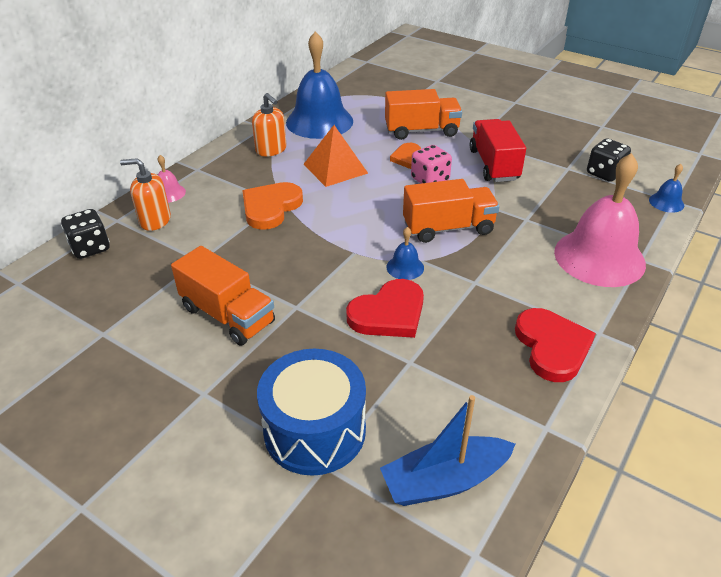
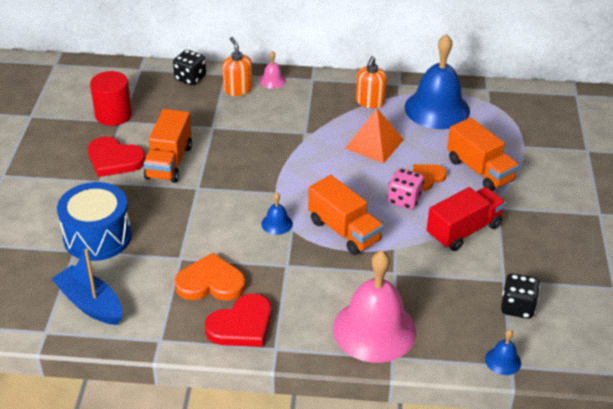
camera: 60 degrees right, 0 degrees up
orange heart [242,182,303,230] -> orange heart moved to [174,253,246,301]
red heart [346,279,424,338] -> red heart moved to [88,137,146,177]
none -> red cylinder [90,71,132,126]

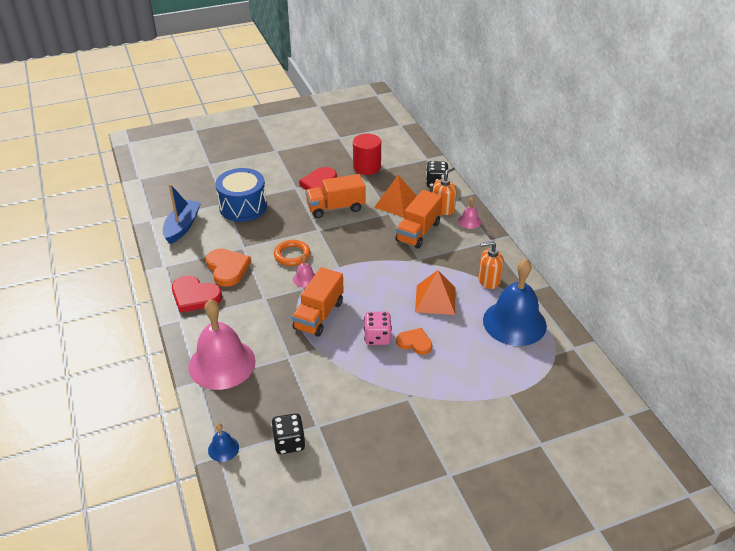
camera: 65 degrees right, 0 degrees up
blue bell [261,192,293,235] -> pink bell [293,253,315,287]
red truck [427,187,506,251] -> none
orange truck [447,118,519,191] -> orange truck moved to [395,190,442,249]
none -> orange ring [274,240,310,266]
none -> orange pyramid [374,175,417,218]

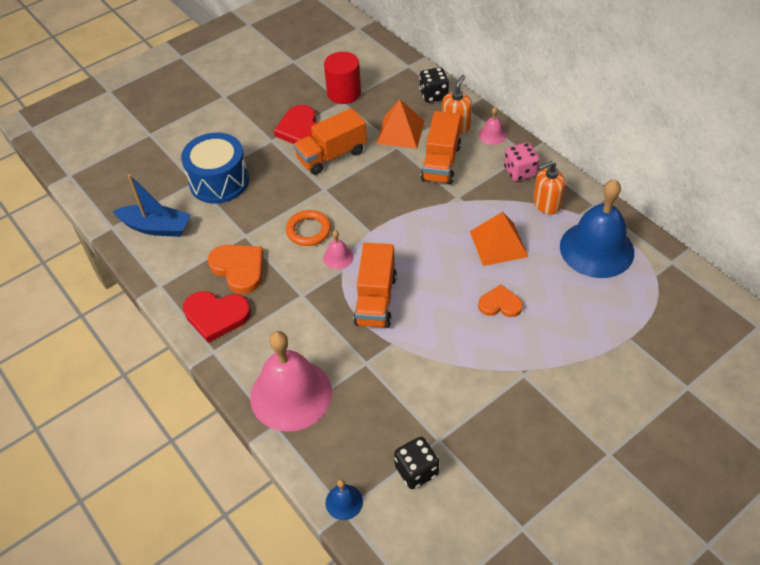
camera: 15 degrees left, 10 degrees up
blue boat [163,184,201,244] -> blue boat turned 105 degrees clockwise [113,174,191,237]
pink dice [364,312,392,345] -> pink dice moved to [504,142,539,181]

